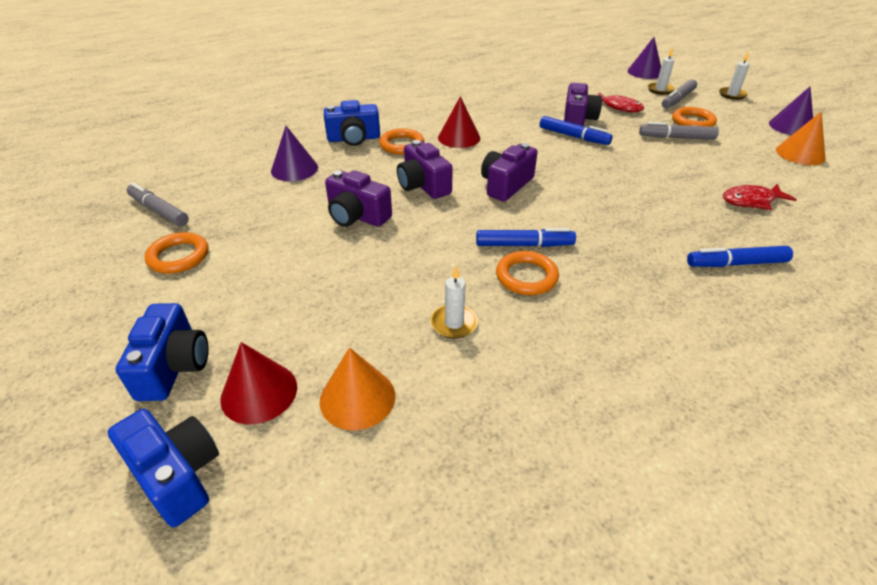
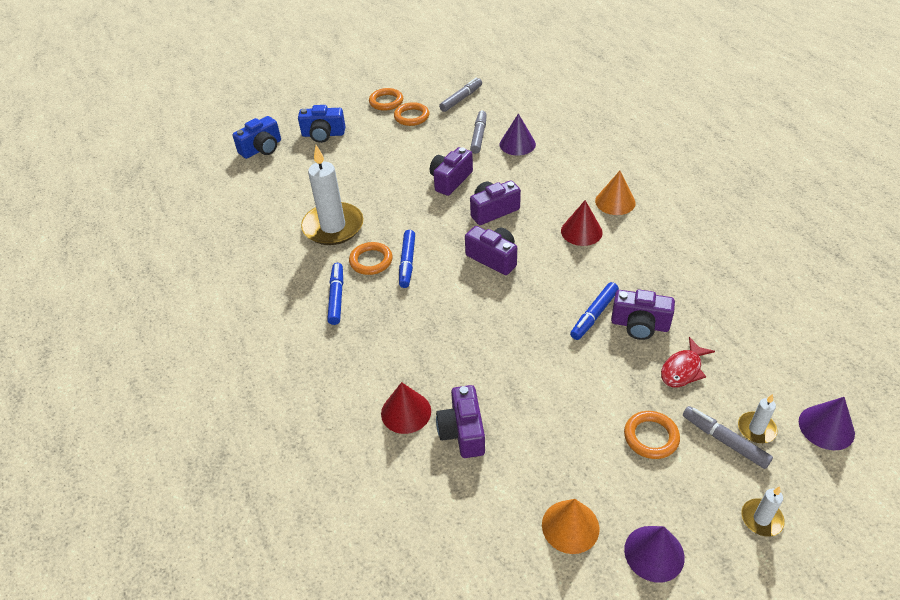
camera: 95 degrees right, 5 degrees up
red cone [220,342,297,424] -> red cone moved to [381,382,431,434]
orange cone [320,347,395,431] -> orange cone moved to [595,171,636,215]
blue camera [324,100,380,146] -> none
orange ring [379,128,424,154] -> orange ring moved to [369,88,403,111]
white candle [431,266,478,338] -> white candle [301,145,364,245], size x2.17
grey marker [639,122,719,140] -> grey marker moved to [470,110,487,154]
blue marker [687,246,793,267] -> blue marker moved to [327,263,343,325]
red fish [723,184,797,210] -> purple camera [436,385,485,458]

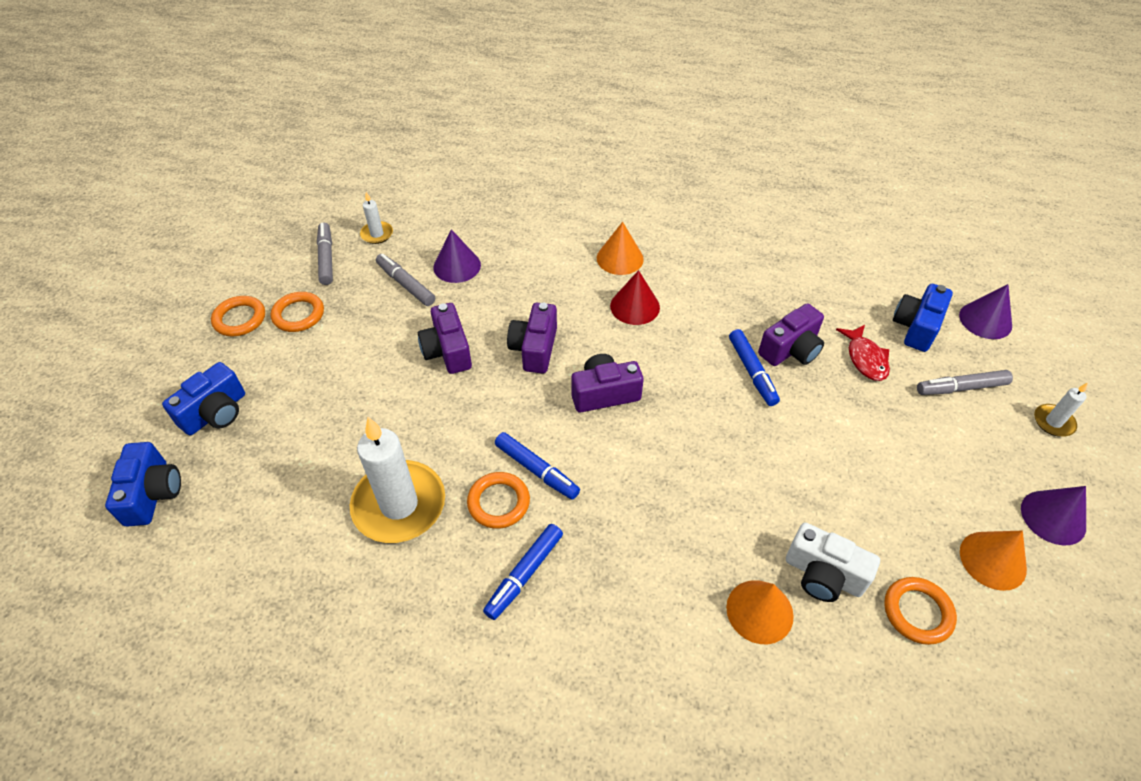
camera: 55 degrees left, 5 degrees up
blue marker [327,263,343,325] -> blue marker turned 90 degrees counterclockwise [483,524,563,620]
red cone [381,382,431,434] -> orange cone [726,580,794,644]
purple camera [436,385,485,458] -> white camera [786,523,880,602]
orange ring [624,411,680,459] -> orange ring moved to [884,577,957,645]
white candle [738,394,777,443] -> white candle moved to [360,192,393,244]
none -> blue camera [893,284,953,352]

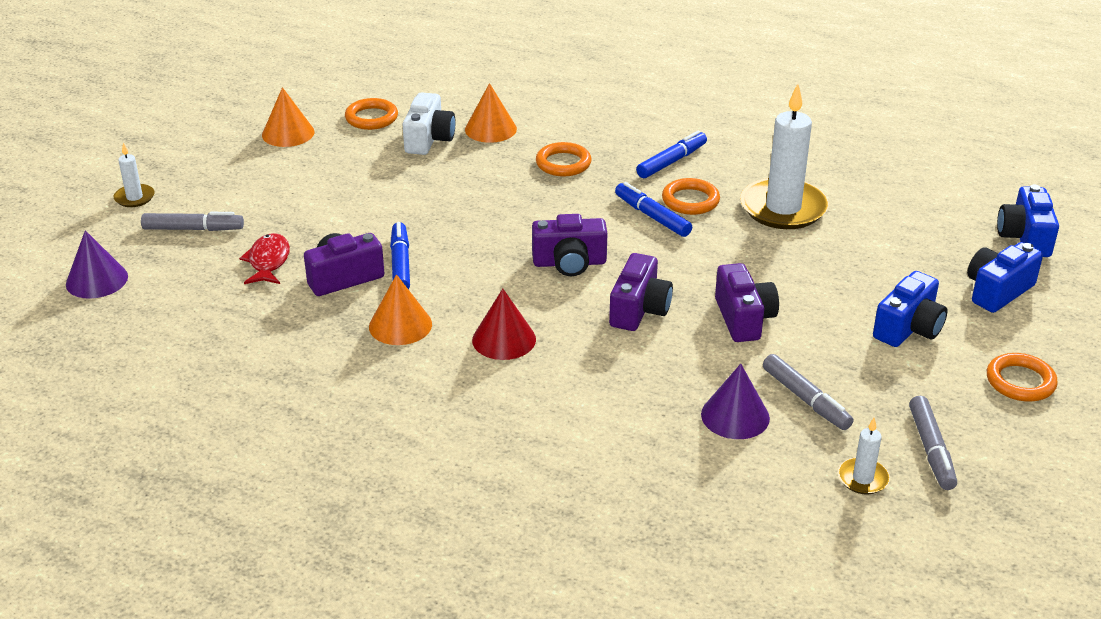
camera: 170 degrees left, 15 degrees down
orange ring [271,292,324,332] -> orange ring moved to [536,142,591,176]
orange cone [597,222,644,275] -> orange cone moved to [369,274,432,345]
white camera [786,523,880,602] -> white camera turned 60 degrees clockwise [403,92,456,155]
blue camera [893,284,953,352] -> blue camera moved to [873,271,948,347]
purple cone [1021,486,1086,545] -> none

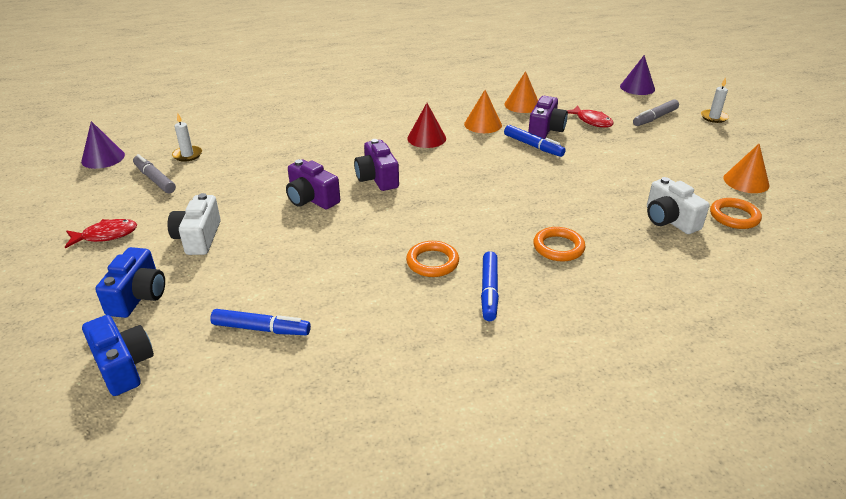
camera: 140 degrees right, 0 degrees up
orange cone [465,83,517,143] -> orange cone moved to [504,71,538,113]
purple camera [532,214,607,276] -> none
blue marker [615,182,692,237] -> blue marker moved to [210,309,311,335]
purple cone [701,364,770,439] -> purple cone moved to [81,121,125,169]
white candle [740,84,829,229] -> none
grey marker [763,354,853,430] -> none
blue camera [873,271,948,347] -> white camera [168,193,221,255]
orange ring [987,353,1058,402] -> red fish [65,219,137,249]

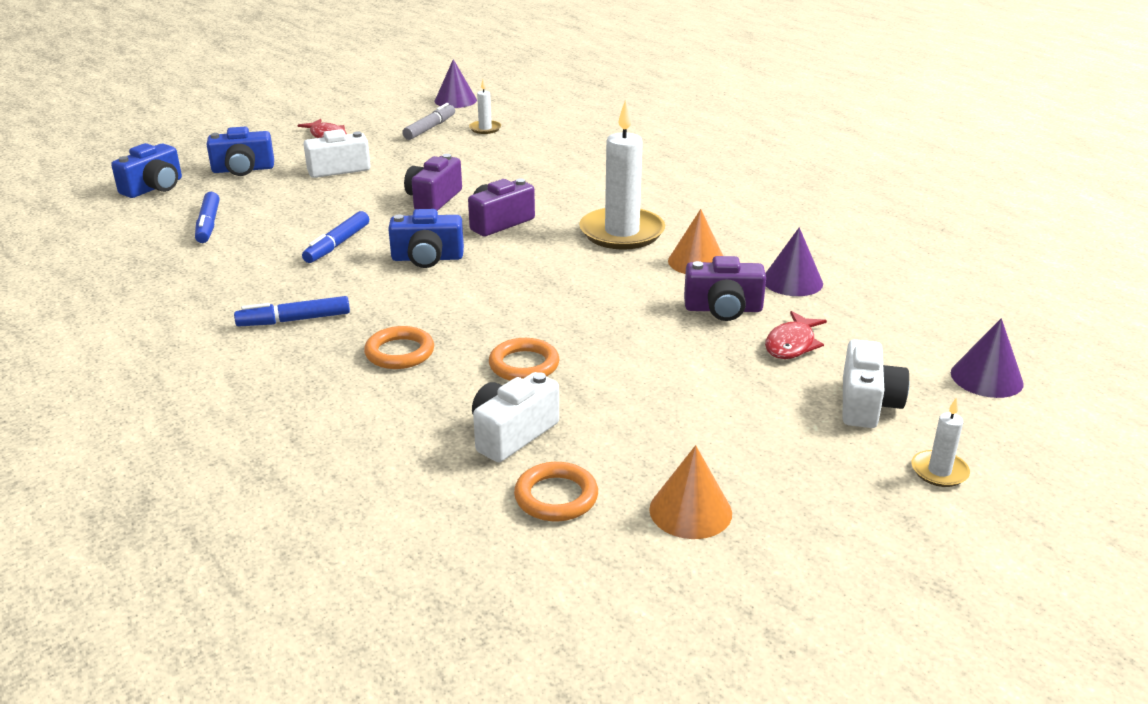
camera: 70 degrees right, 5 degrees down
orange ring [406,241,459,277] -> orange ring moved to [489,338,560,381]
red cone [407,103,446,148] -> white candle [579,99,665,250]
orange cone [504,71,538,113] -> purple cone [765,227,823,296]
blue marker [504,125,566,157] -> blue marker moved to [302,211,369,263]
grey marker [633,99,679,126] -> white camera [843,339,909,428]
none -> blue camera [388,209,464,268]

